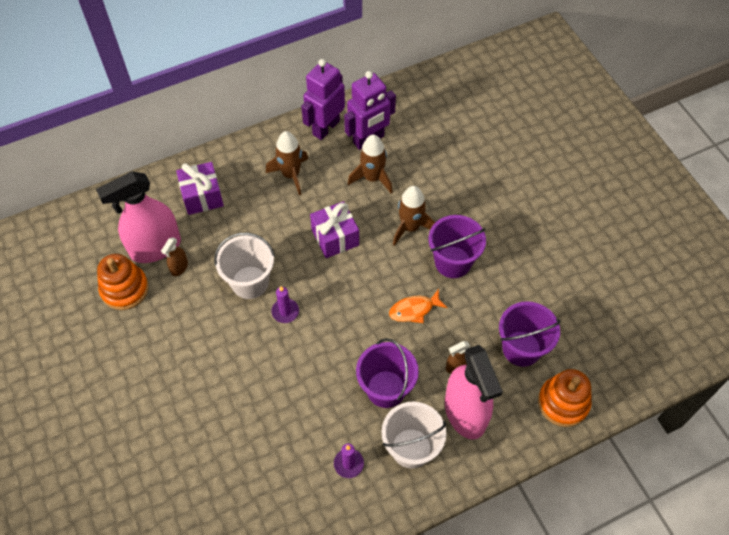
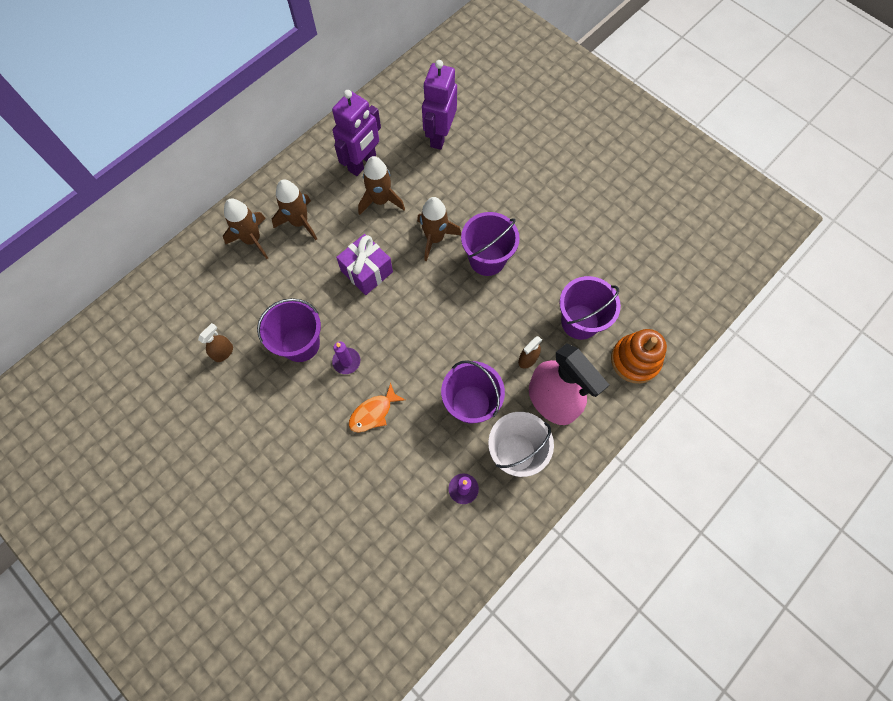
camera: 20 degrees left, 10 degrees up
pink spray bottle [96,171,181,263] -> none
orange stacking toy [97,254,149,310] -> none
brown spray bottle [161,237,188,276] -> brown spray bottle turned 150 degrees counterclockwise [198,323,233,362]
purple gift [176,162,224,215] -> none
white bucket [214,233,275,299] -> purple bucket [257,298,321,362]
purple robot [301,59,345,140] -> purple robot moved to [422,60,457,150]
orange fish [389,289,448,323] -> orange fish moved to [349,383,405,433]
none -> brown rocket [223,199,268,259]

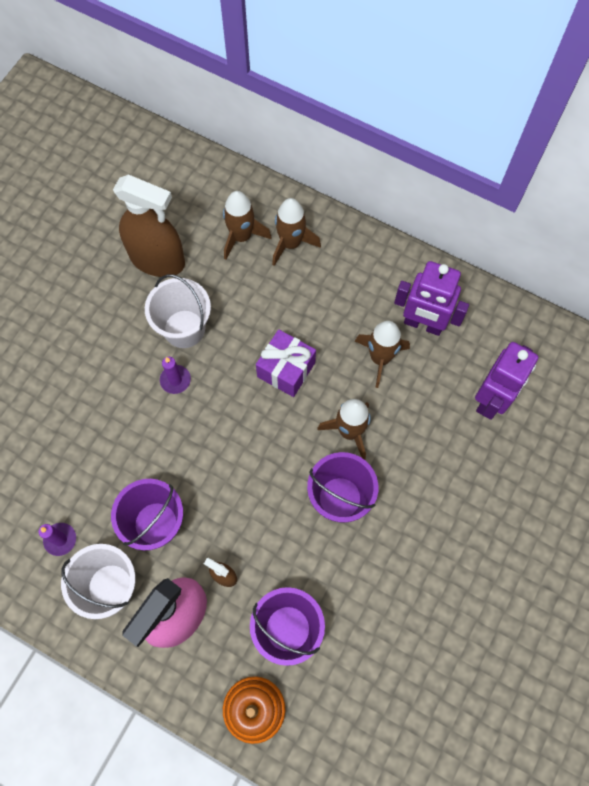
camera: 75 degrees right, 0 degrees up
brown spray bottle [198,323,233,362] -> brown spray bottle [113,175,185,277], size x2.38
purple bucket [257,298,321,362] -> white bucket [145,274,211,348]
brown rocket [272,180,317,240] -> brown rocket moved to [223,191,272,260]
orange fish [349,383,405,433] -> none
purple robot [422,60,457,150] -> purple robot turned 120 degrees clockwise [475,342,538,420]

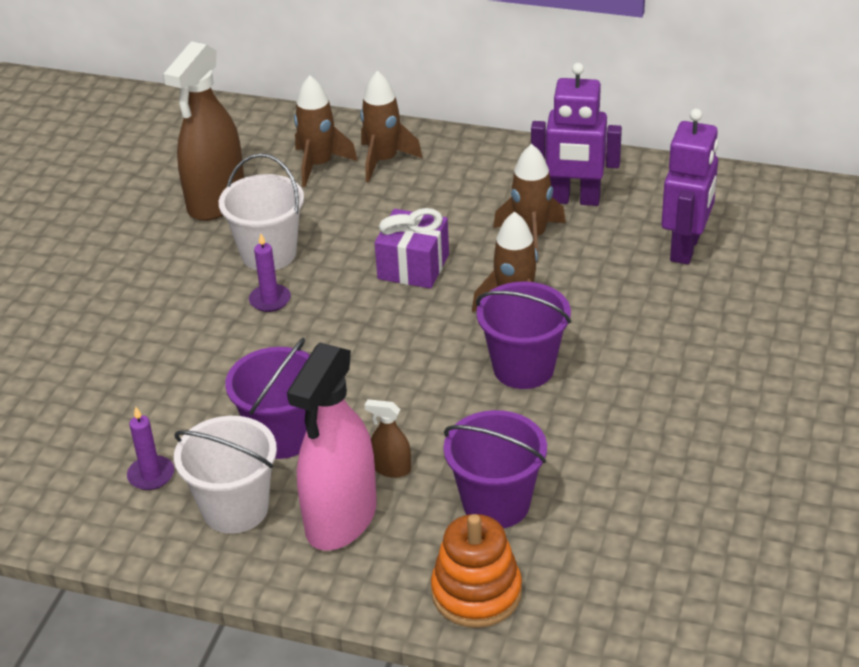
camera: 10 degrees left, 30 degrees down
brown spray bottle [113,175,185,277] -> brown spray bottle turned 105 degrees clockwise [163,41,244,221]

